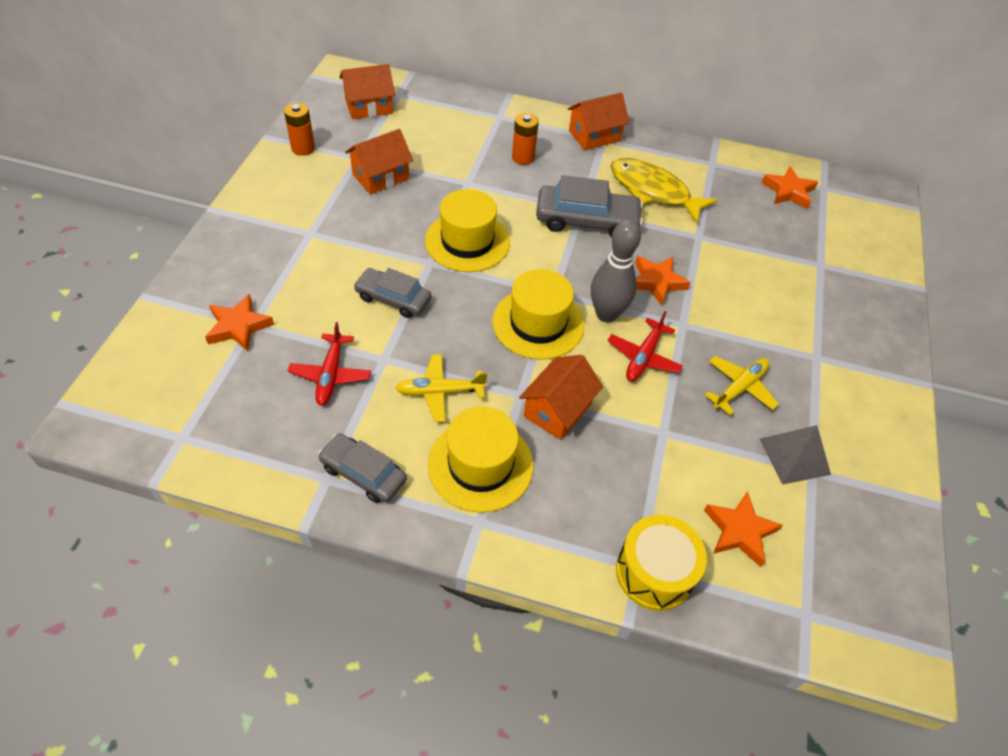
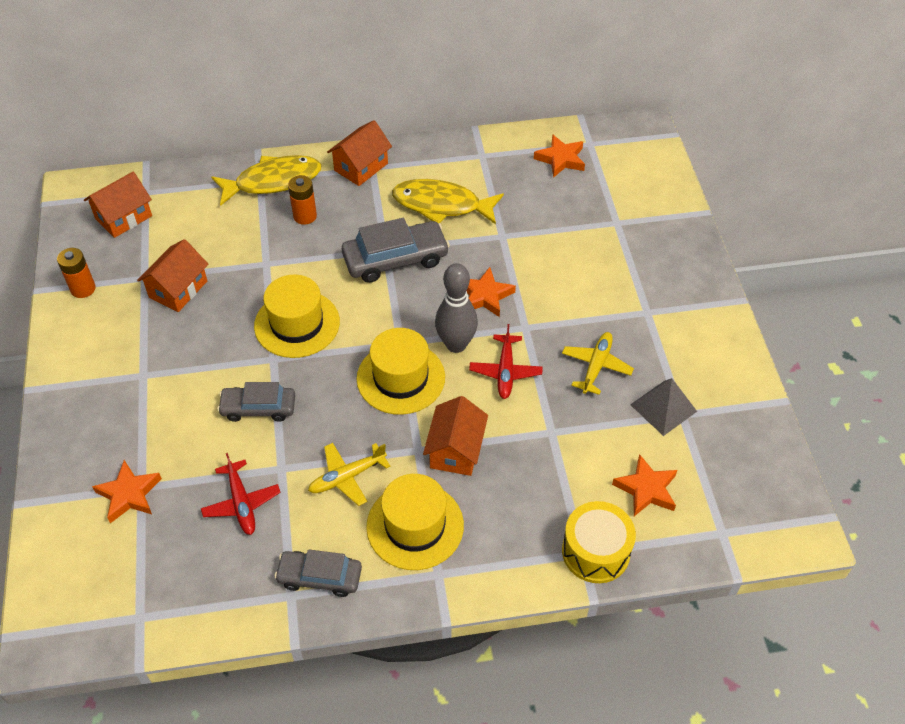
camera: 20 degrees left, 0 degrees up
none -> yellow fish [211,155,321,206]

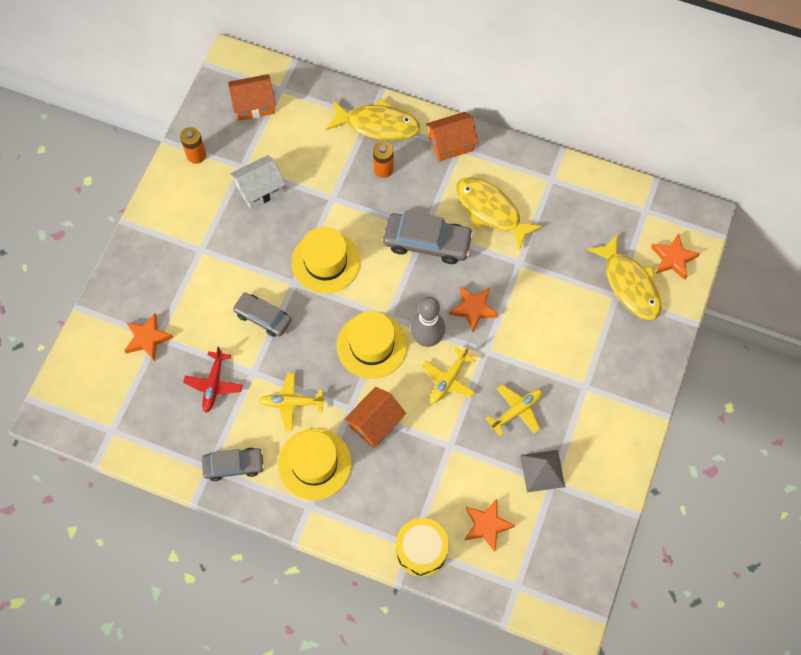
camera: 30 degrees right, 15 degrees up
orange house [137,239,209,312] -> white house [230,155,286,209]
grey car [275,549,362,597] -> grey car turned 135 degrees clockwise [202,448,264,481]
red plane [469,324,542,399] -> yellow plane [422,347,476,403]
orange star [534,134,585,178] -> orange star moved to [651,234,700,280]
none -> yellow fish [587,234,662,320]

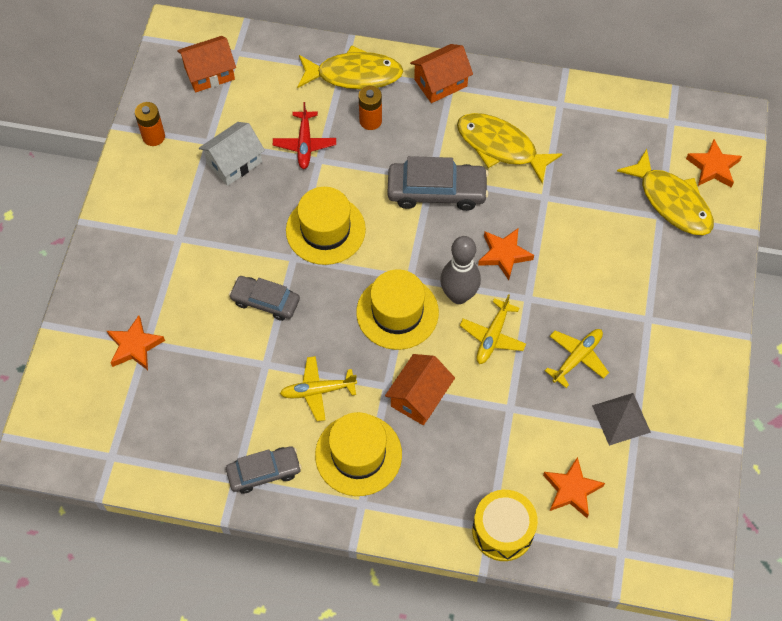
camera: 10 degrees left, 5 degrees down
red plane [183,347,243,413] -> red plane moved to [273,102,336,169]

